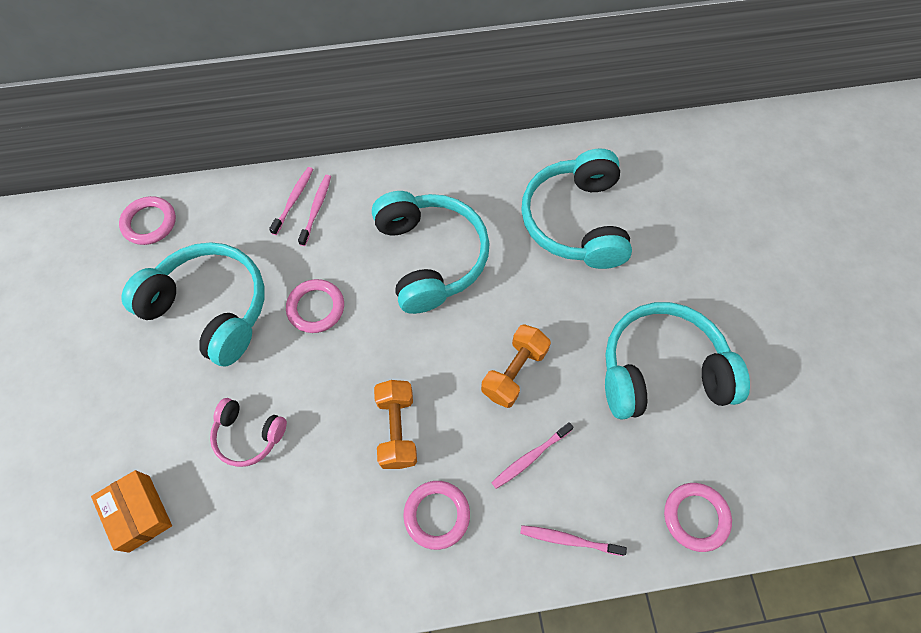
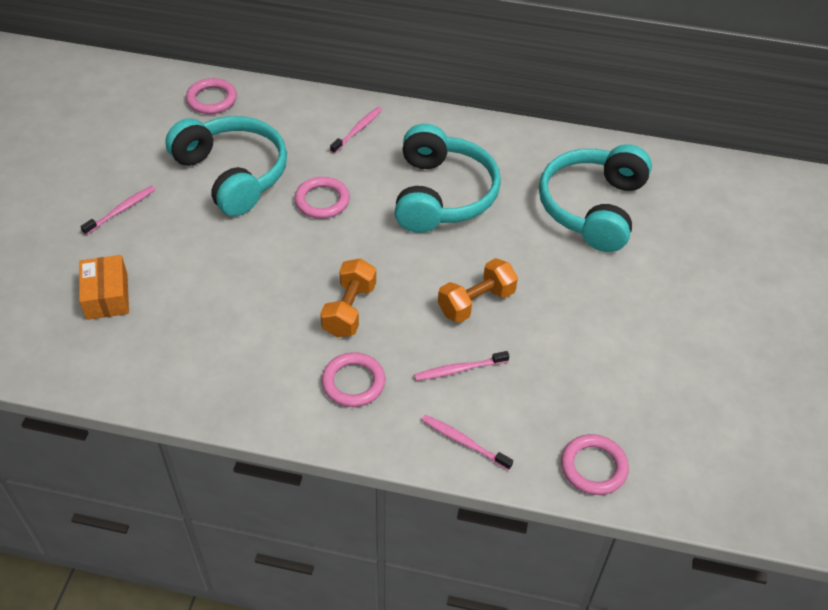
camera: 20 degrees right, 15 degrees down
pink headphones [210,398,287,467] -> none
pink toothbrush [269,167,313,235] -> pink toothbrush moved to [80,186,156,235]
turquoise headphones [605,302,750,420] -> none

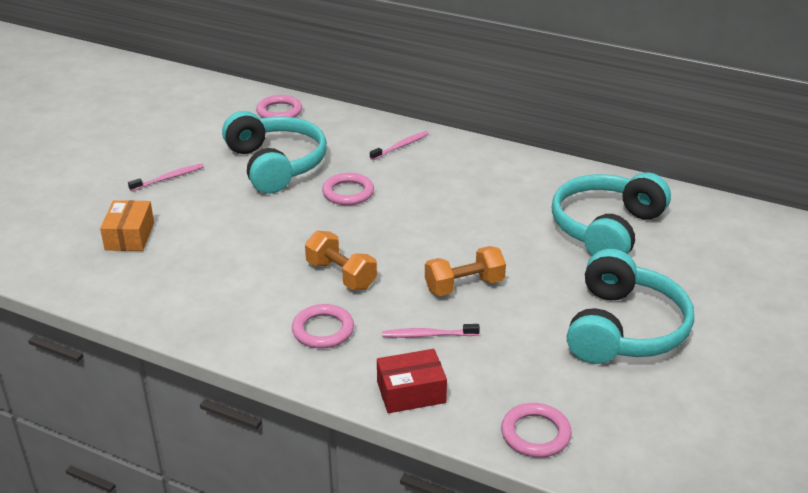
camera: 15 degrees right, 15 degrees down
orange dumbbell [320,258,376,337] -> orange dumbbell turned 75 degrees counterclockwise [305,231,377,290]
turquoise headphones [395,124,501,233] -> turquoise headphones moved to [567,249,694,364]
pink toothbrush [422,415,513,470] -> red box [377,349,447,413]

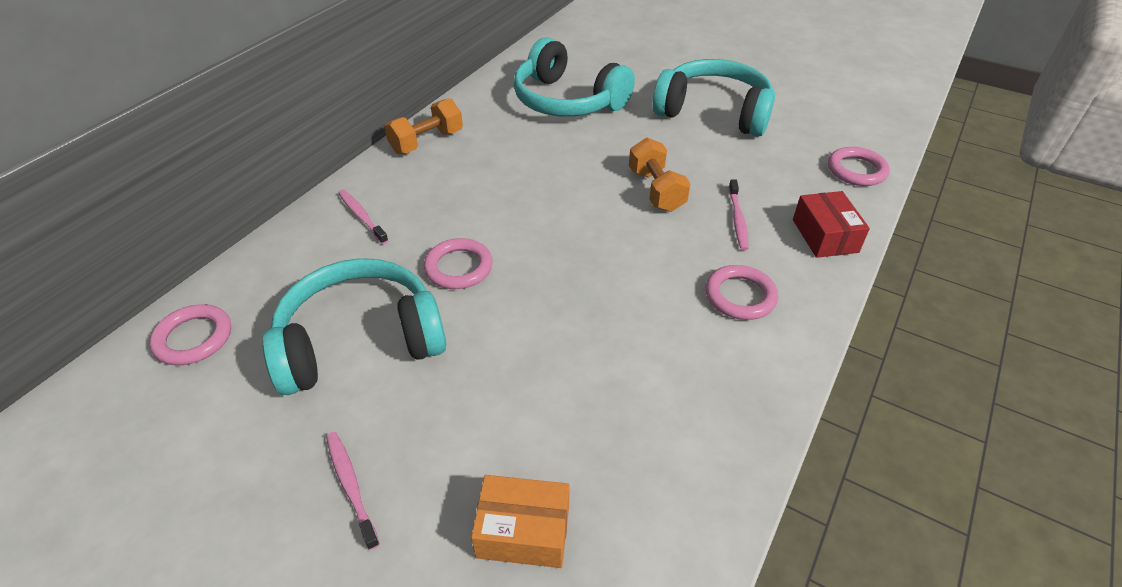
camera: 85 degrees left, 10 degrees up
orange dumbbell [305,231,377,290] -> orange dumbbell moved to [384,98,463,154]

